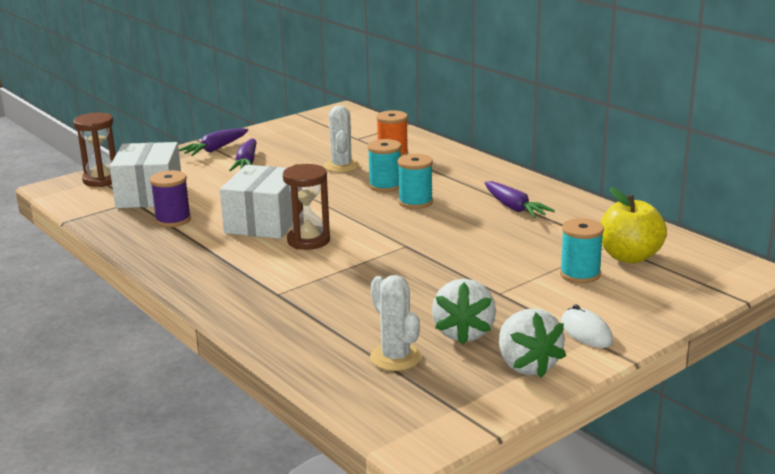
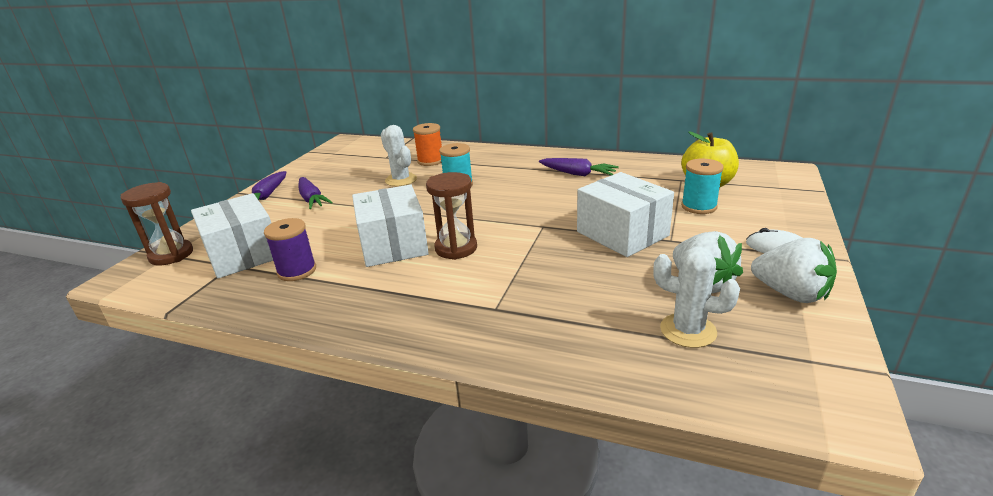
camera: 30 degrees left, 5 degrees up
turquoise spool [397,154,433,209] -> none
none -> white box [577,172,674,257]

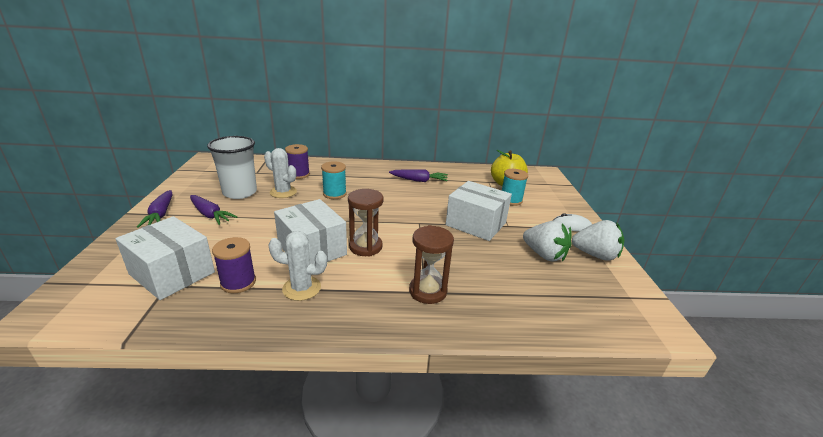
camera: 25 degrees left, 0 degrees up
brown hourglass [120,182,193,265] -> brown hourglass moved to [409,225,454,304]
orange spool [413,123,442,166] -> purple spool [285,144,310,179]
white cactus [653,247,740,348] -> white cactus moved to [268,231,327,301]
none -> white cup [207,136,257,199]

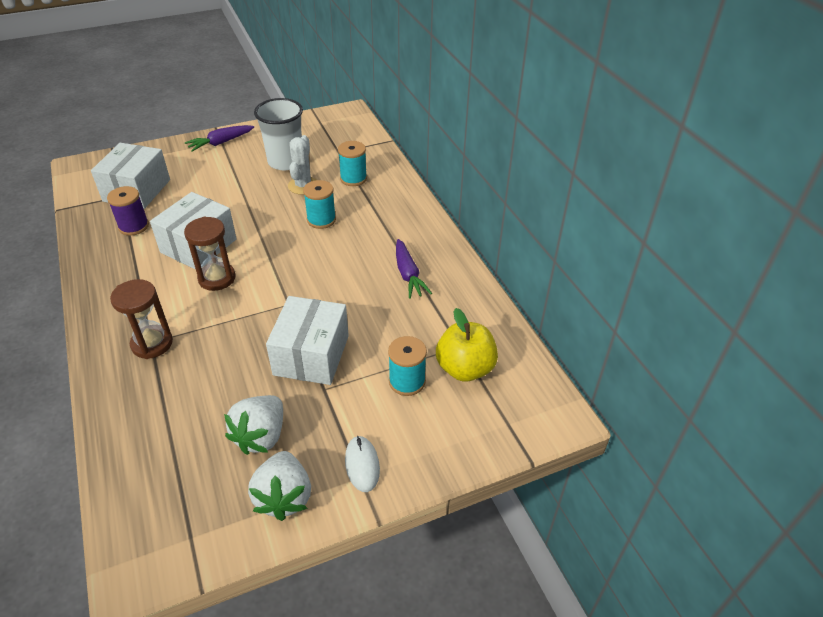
camera: 70 degrees right, 15 degrees up
purple carrot [190,195,237,225] -> none
white cactus [268,231,327,301] -> none
purple spool [285,144,310,179] -> turquoise spool [338,141,367,186]

